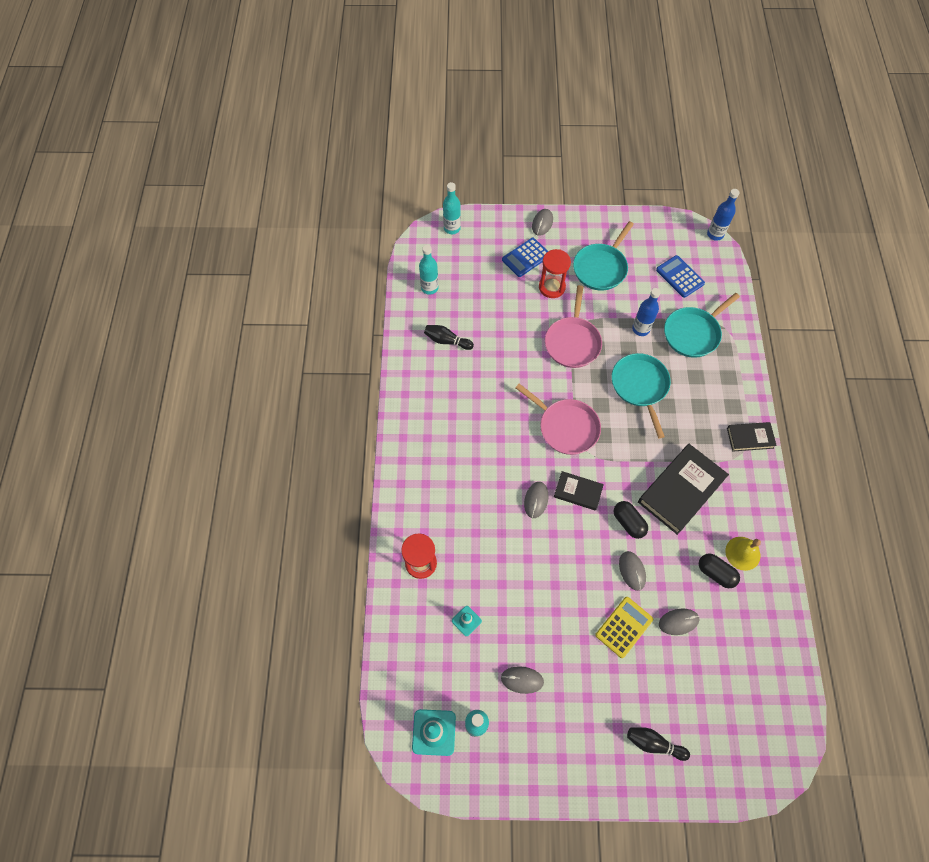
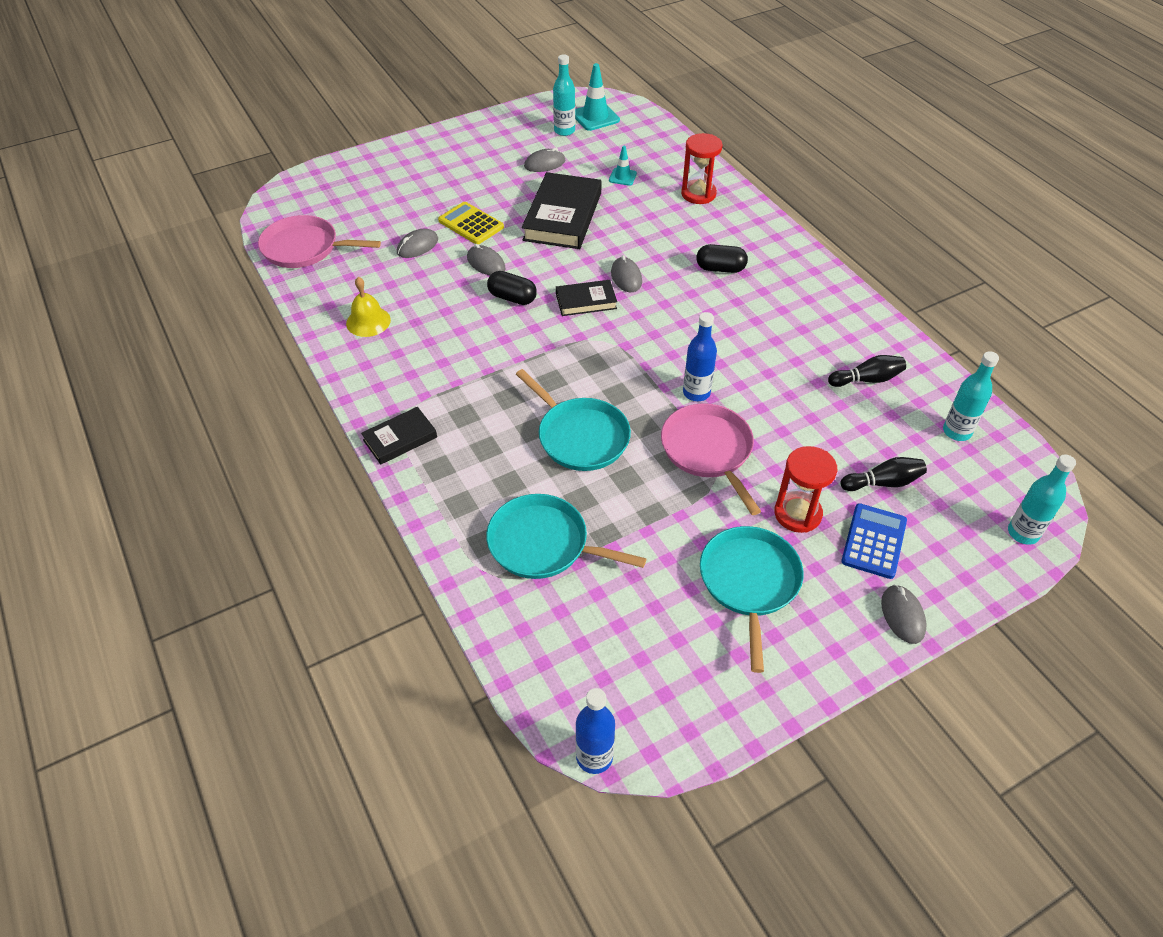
camera: 150 degrees right, 15 degrees down
pink pan [516,384,601,455] -> pink pan moved to [258,215,381,268]
yellow calculator [595,597,653,658] -> yellow calculator turned 120 degrees clockwise [438,202,504,244]
black bowling pin [627,727,690,761] -> black bowling pin moved to [841,457,927,491]
blue bottle [632,288,661,336] -> blue bottle moved to [683,312,717,401]
black book [638,444,729,535] -> black book moved to [522,172,602,249]
blue calculator [656,255,705,298] -> none
turquoise pan [664,293,740,358] -> turquoise pan turned 90 degrees counterclockwise [486,494,646,579]
black capsule [699,553,740,588] -> black capsule moved to [696,244,748,273]

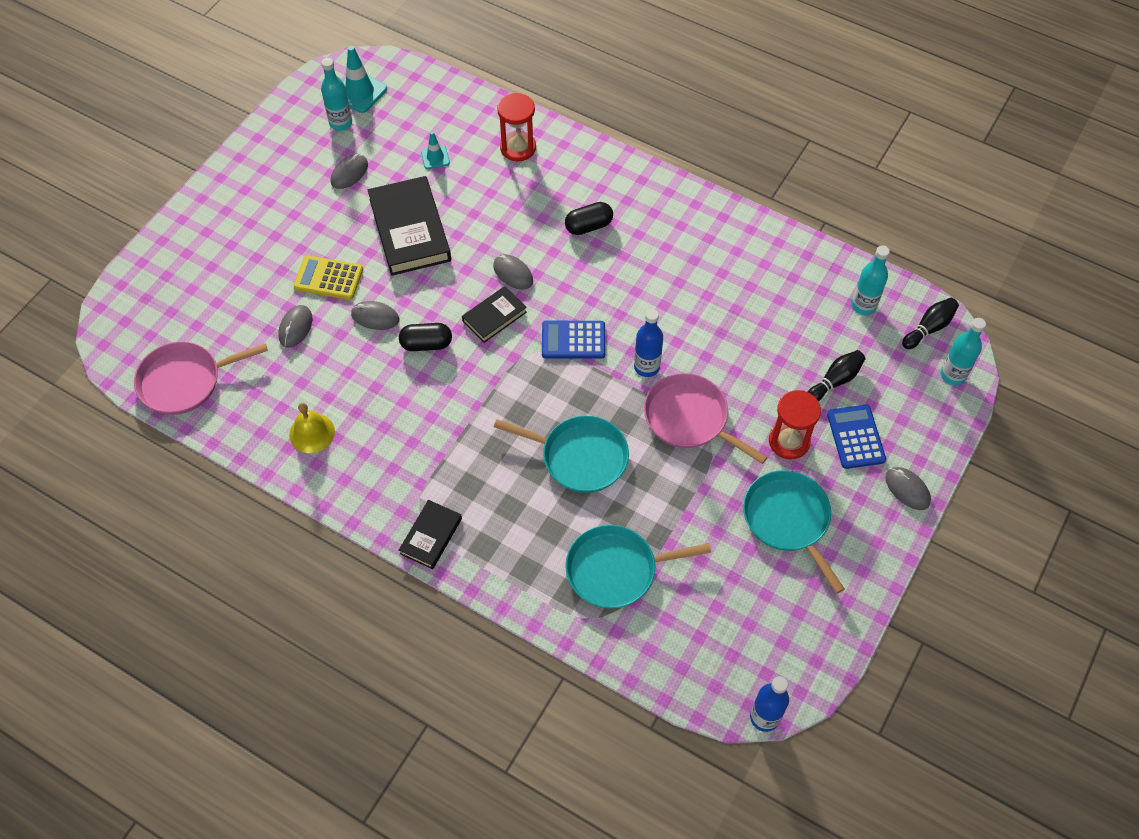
camera: 30 degrees left, 10 degrees up
black bowling pin [828,355,906,387] -> black bowling pin moved to [902,298,959,349]
none -> blue calculator [542,321,605,359]

